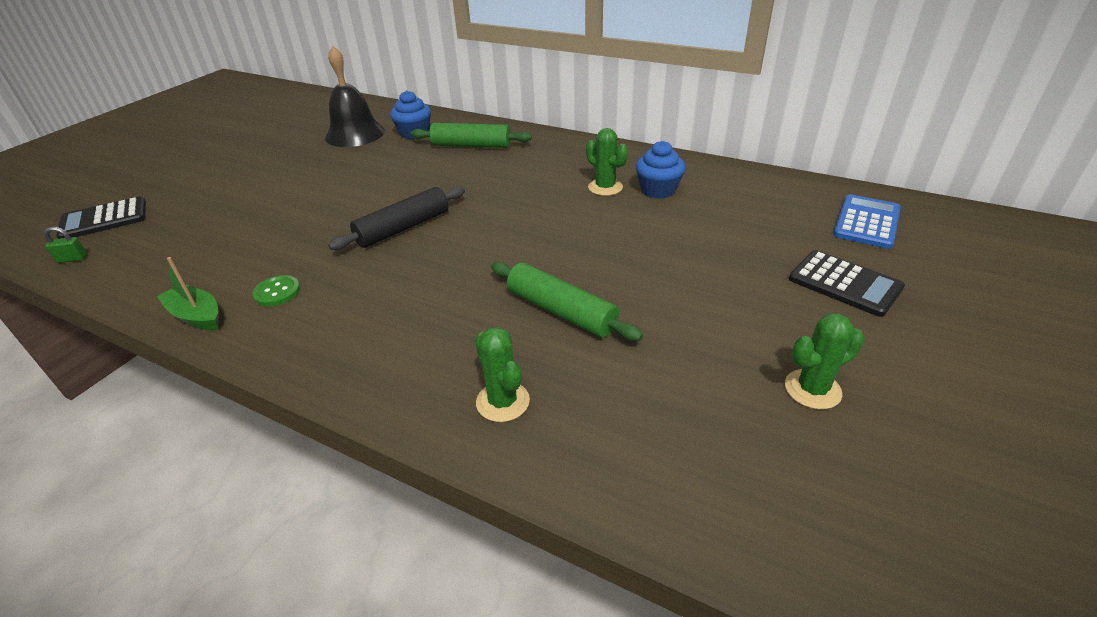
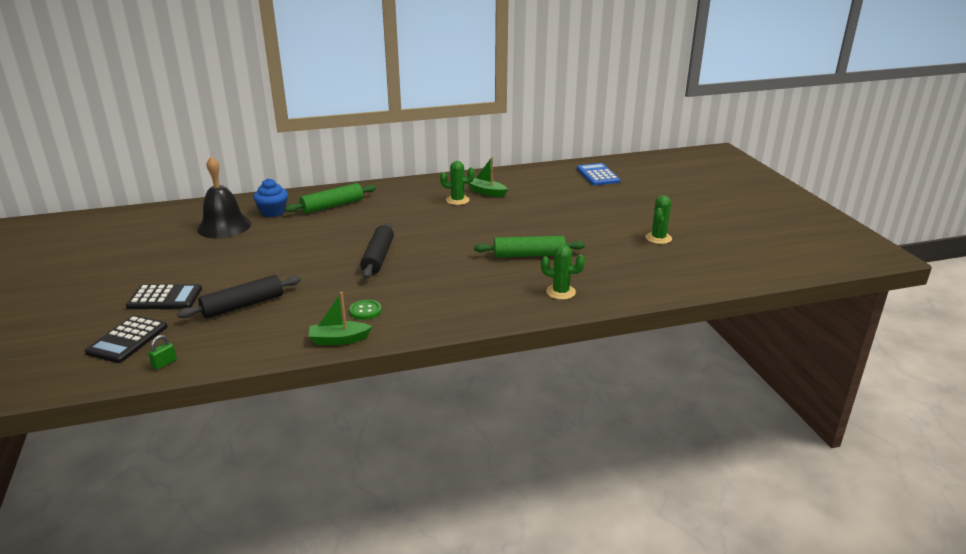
camera: 45 degrees left, 10 degrees down
blue cupcake [636,141,686,199] -> green boat [468,157,508,197]
black calculator [789,250,905,317] -> black calculator moved to [126,284,202,309]
none -> black rolling pin [177,275,301,319]

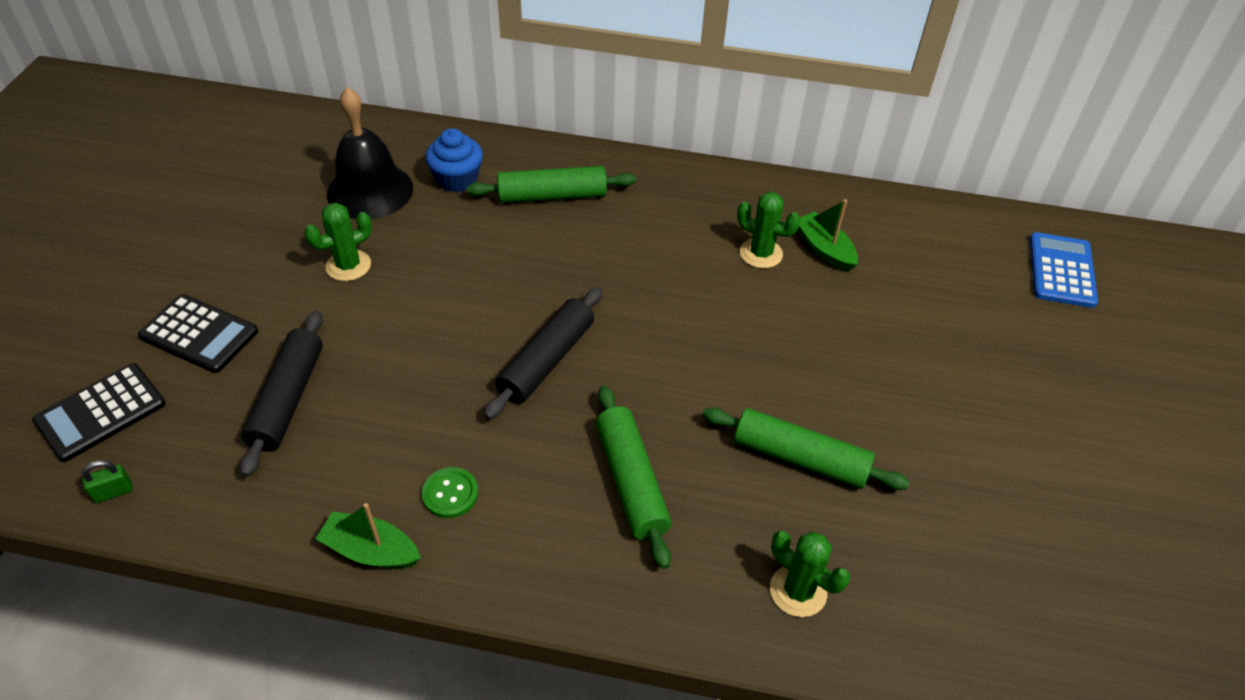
camera: 25 degrees right, 20 degrees up
black rolling pin [177,275,301,319] -> black rolling pin turned 75 degrees counterclockwise [240,311,323,477]
green cactus [645,195,672,244] -> green cactus moved to [304,203,372,281]
none -> green rolling pin [596,386,671,569]

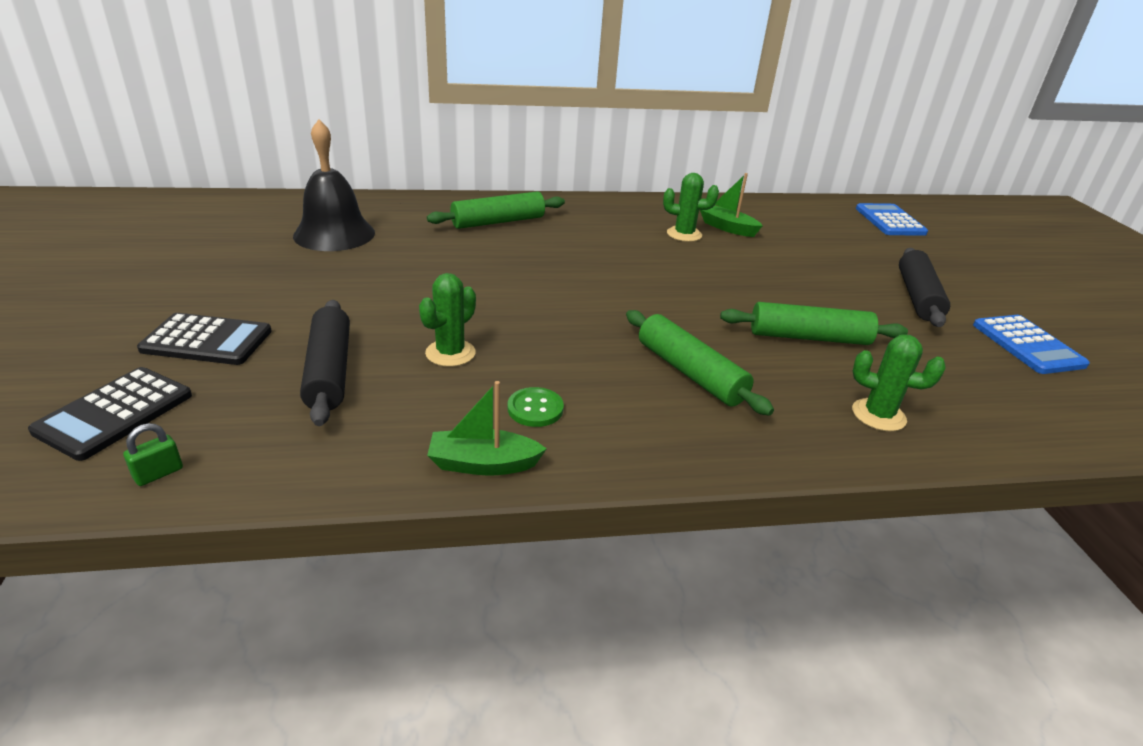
camera: 20 degrees left, 15 degrees down
green cactus [304,203,372,281] -> green cactus moved to [419,273,476,367]
blue cupcake [425,128,483,192] -> none
black rolling pin [484,287,602,420] -> black rolling pin moved to [899,248,950,327]
none -> blue calculator [973,315,1090,374]

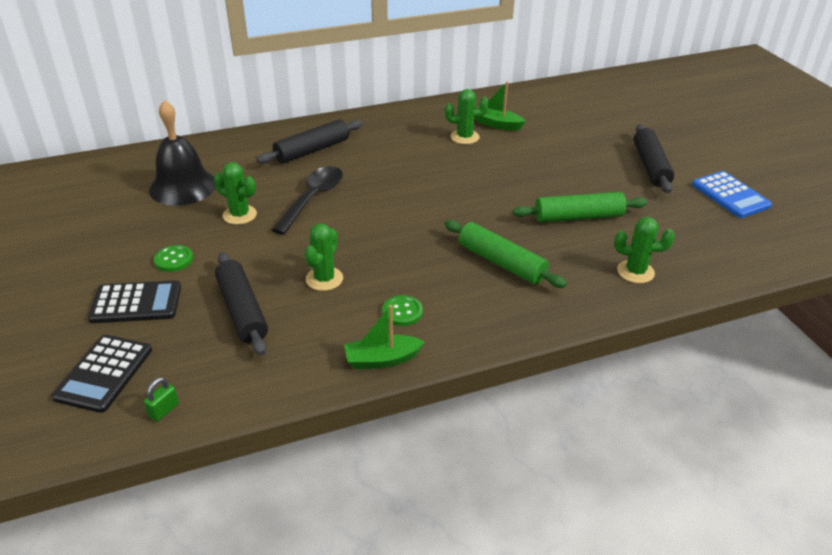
camera: 10 degrees left, 5 degrees up
green rolling pin [427,191,565,229] -> black rolling pin [257,119,362,164]
blue calculator [856,203,928,236] -> none
none -> green button [154,245,193,272]
none -> green cactus [214,162,257,225]
none -> black spoon [271,166,343,235]

